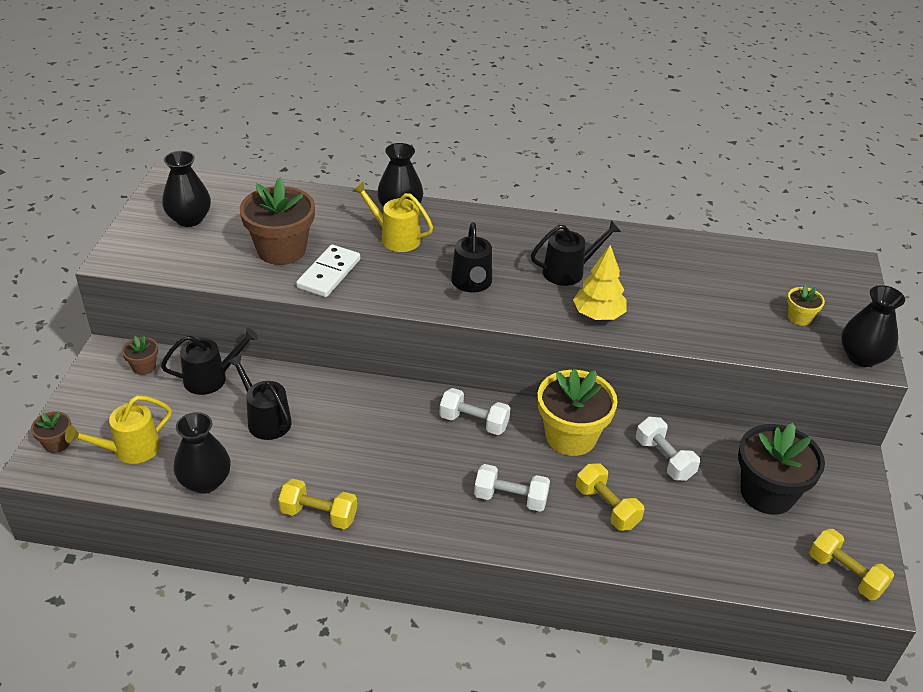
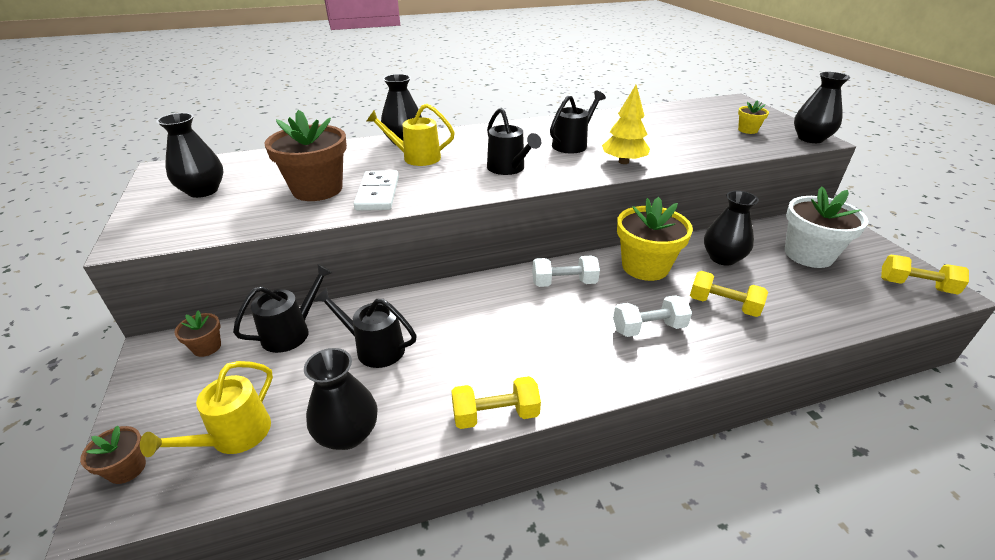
camera: 25 degrees left, 5 degrees down
white dumbbell [636,417,700,481] -> black vase [704,191,759,266]
black flower pot [738,423,825,515] -> white flower pot [785,186,868,268]

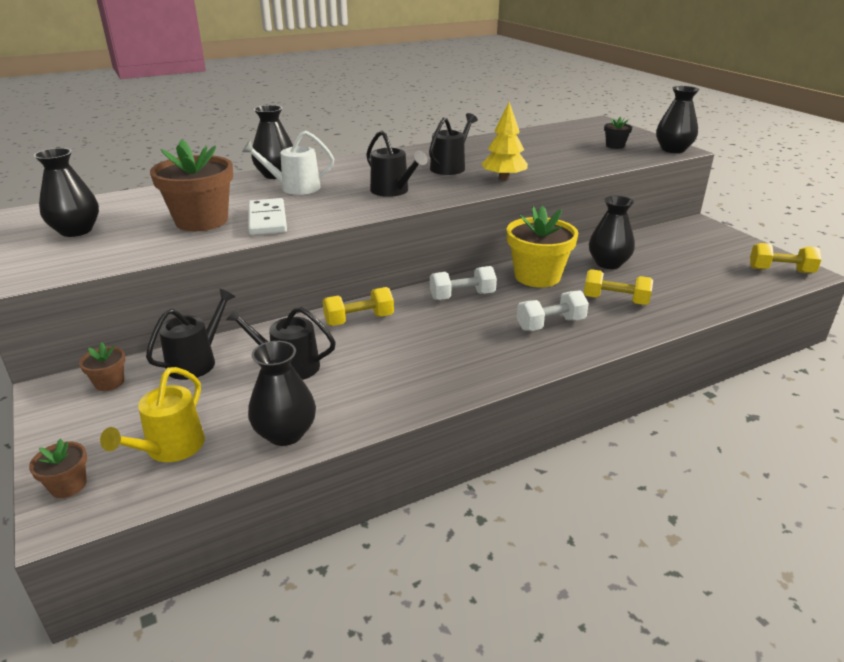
camera: 10 degrees left, 5 degrees down
yellow watering can [367,104,455,166] -> white watering can [242,131,334,195]
yellow dumbbell [451,376,541,429] -> yellow dumbbell moved to [323,287,394,326]
yellow flower pot [738,100,769,134] -> black flower pot [604,116,633,149]
white flower pot [785,186,868,268] -> none

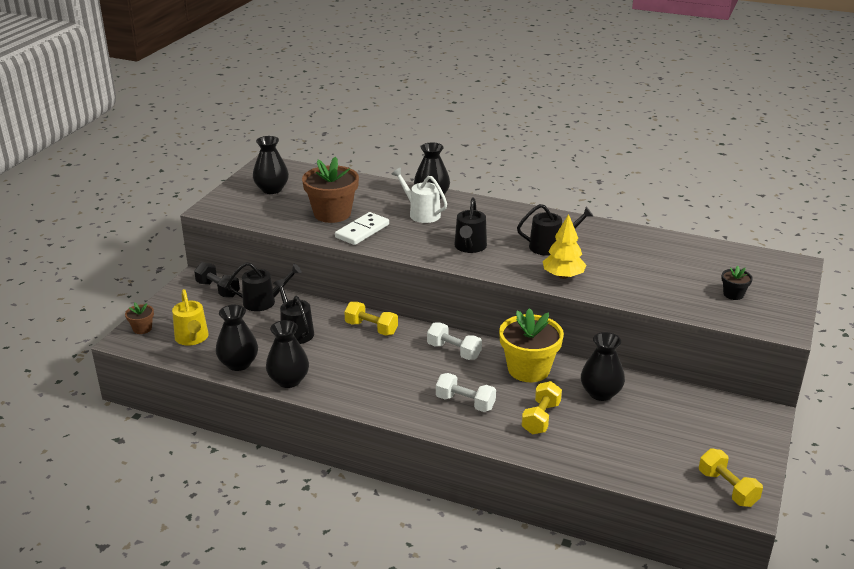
camera: 50 degrees right, 0 degrees up
brown flower pot [79,342,125,391] -> black dumbbell [194,262,240,298]
yellow watering can [100,367,205,462] -> yellow watering can turned 90 degrees counterclockwise [172,289,209,345]
yellow dumbbell [584,269,653,305] -> yellow dumbbell turned 45 degrees clockwise [521,381,562,434]
black vase [656,86,699,153] -> black vase moved to [266,320,309,388]

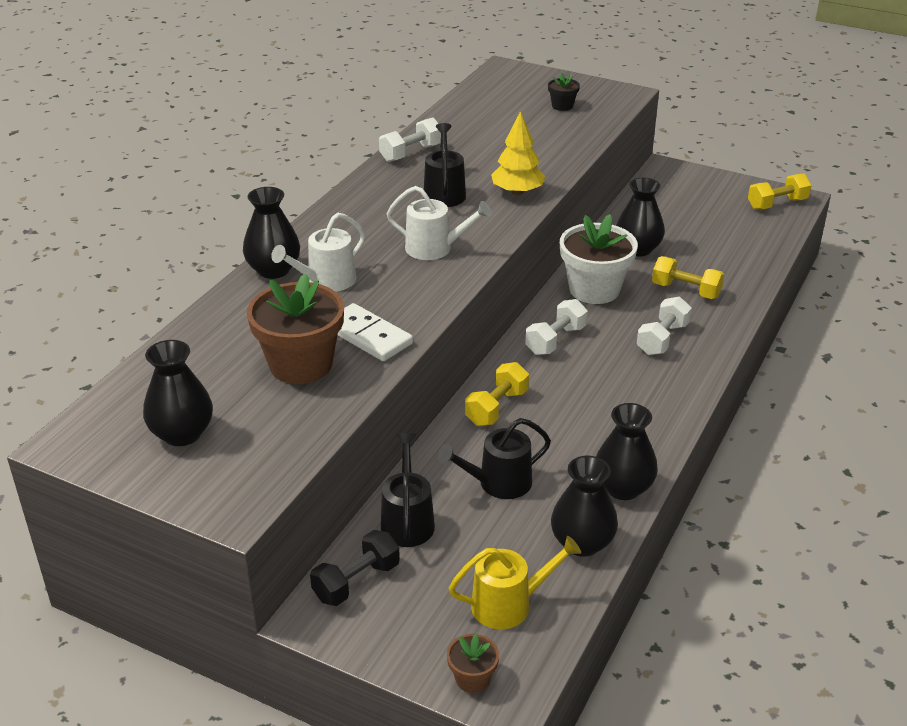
camera: 85 degrees left, 5 degrees up
black watering can [454,197,487,253] -> white watering can [386,186,492,260]
yellow flower pot [499,308,564,382] -> white flower pot [560,214,638,304]
none -> white dumbbell [379,117,441,162]

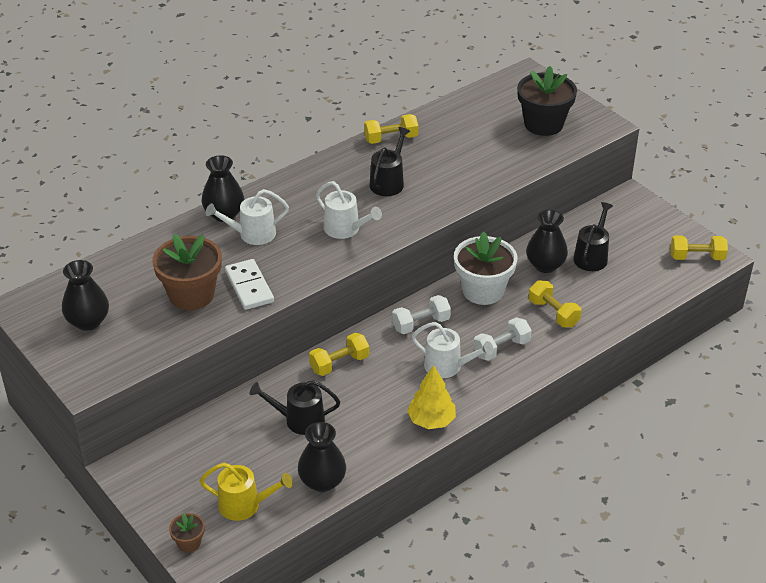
camera: 25 degrees right, 5 degrees up
black dumbbell [310,530,400,606] -> none
white dumbbell [379,117,441,162] -> yellow dumbbell [364,114,418,144]
black watering can [381,433,435,547] -> black watering can moved to [573,202,613,271]
yellow tree [491,111,545,195] -> yellow tree moved to [407,365,456,429]
black flower pot [548,73,580,111] -> black flower pot [517,66,577,136], size x2.14
black vase [596,403,658,500] -> none
none -> white watering can [412,322,494,378]

